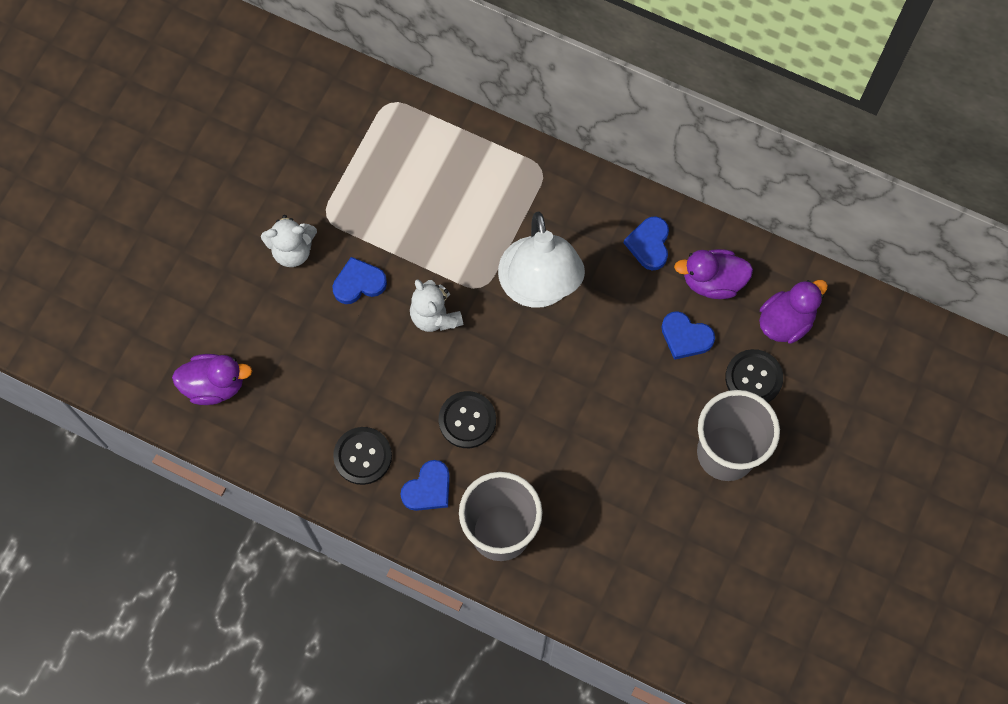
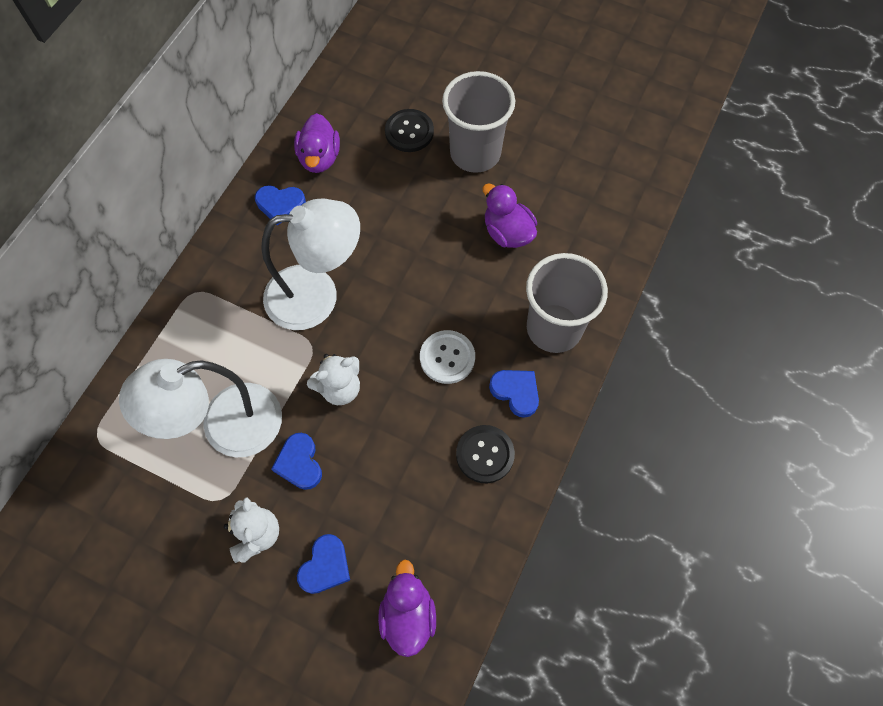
camera: 90 degrees left, 5 degrees down
black button [439,391,496,448] -> white button [420,330,475,384]
blue heart [661,311,715,360] -> blue heart moved to [297,534,350,594]
purple duck [759,280,828,344] -> purple duck moved to [483,183,537,248]
none -> white lamp [119,359,282,457]

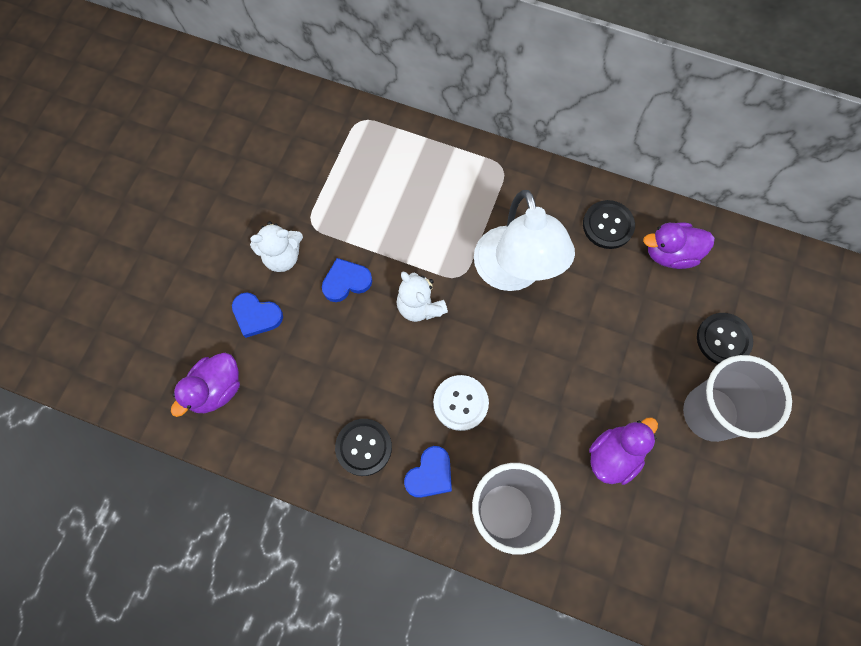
camera: 85 degrees right, 5 degrees up
white lamp [119,359,282,457] -> none
blue heart [255,185,306,225] -> black button [583,200,635,249]
purple duck [378,559,436,657] -> purple duck turned 135 degrees clockwise [171,353,240,417]

